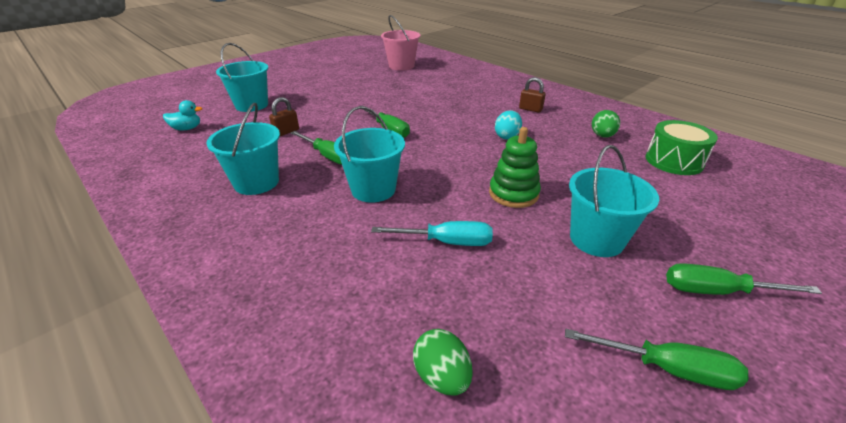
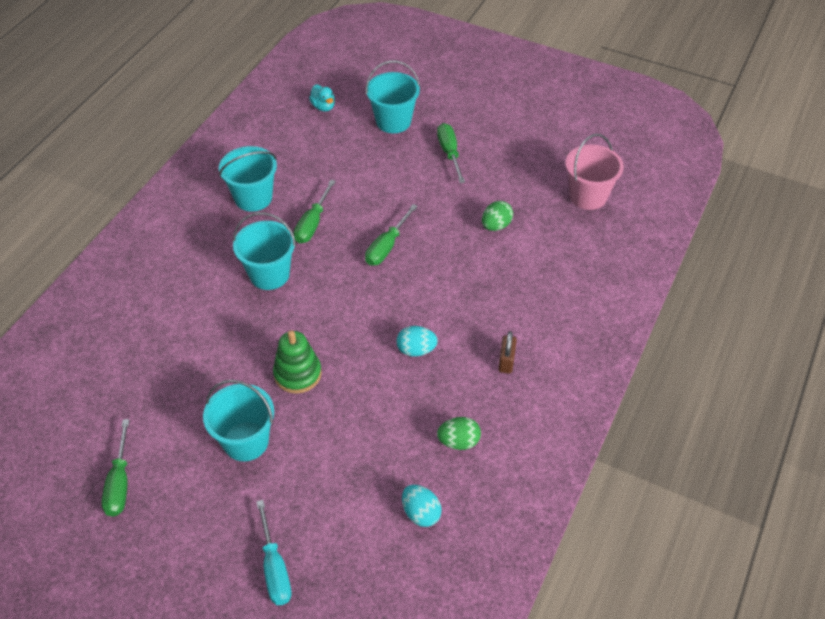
camera: 70 degrees right, 15 degrees up
brown padlock [269,97,299,136] -> none
turquoise screwdriver [371,221,493,246] -> turquoise screwdriver moved to [256,500,291,605]
green egg [413,329,472,396] -> green egg moved to [482,201,513,231]
green drum [646,120,718,175] -> turquoise egg [402,485,442,527]
green screwdriver [666,263,822,295] -> green screwdriver moved to [437,123,465,183]

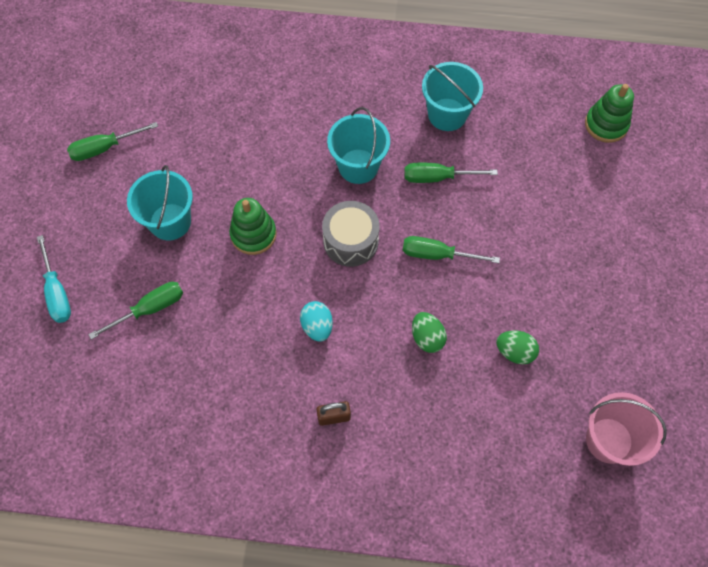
camera: 70 degrees right, 15 degrees up
turquoise screwdriver [256,500,291,605] -> turquoise screwdriver turned 75 degrees counterclockwise [37,235,71,323]
turquoise duck [309,85,335,111] -> green stacking toy [585,84,634,143]
turquoise bucket [366,61,420,133] -> none
turquoise egg [402,485,442,527] -> none
green screwdriver [437,123,465,183] -> green screwdriver moved to [88,282,183,340]
green egg [437,417,481,450] -> green egg moved to [412,312,447,353]
none -> grey drum [322,201,380,267]

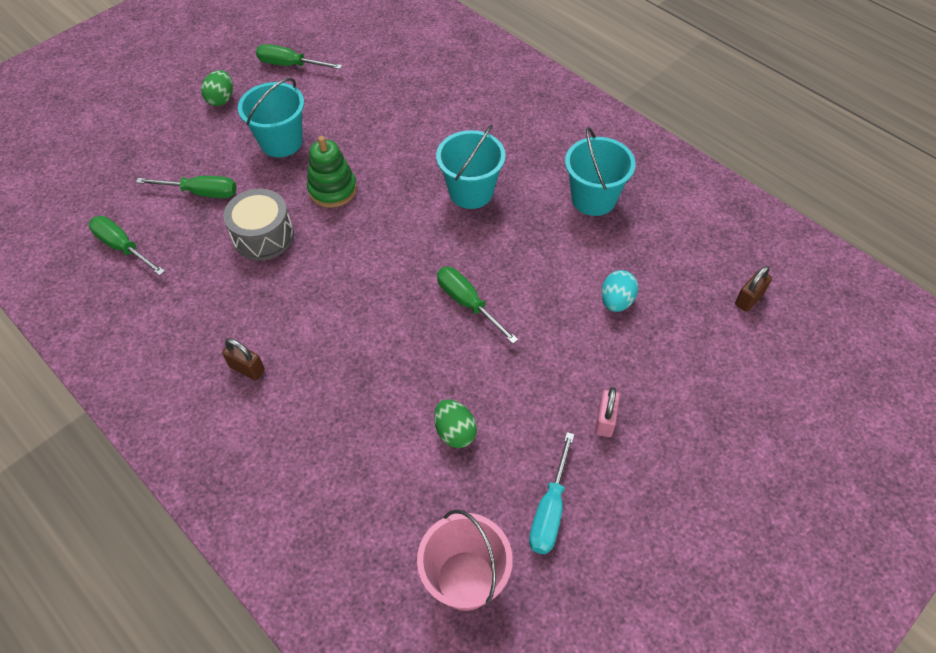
camera: 40 degrees right, 10 degrees down
turquoise screwdriver [37,235,71,323] -> turquoise screwdriver moved to [529,432,574,554]
turquoise egg [300,301,333,342] -> turquoise egg moved to [601,270,638,312]
grey drum [322,201,380,267] -> grey drum moved to [223,189,294,261]
green screwdriver [404,163,498,183] -> green screwdriver moved to [89,216,165,275]
green egg [412,312,447,353] -> green egg moved to [201,70,233,106]
green stacking toy [585,84,634,143] -> brown padlock [735,266,772,312]
none -> pink padlock [595,387,620,437]

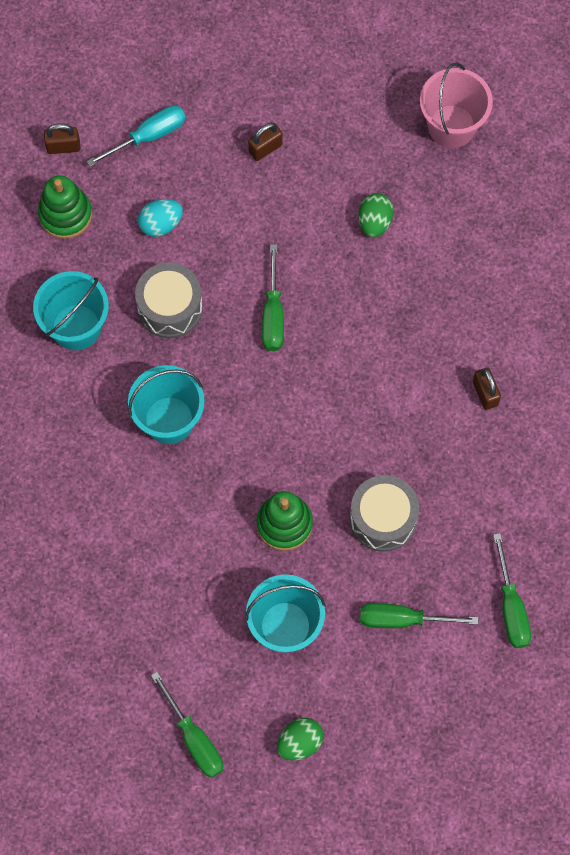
camera: 140 degrees left, 15 degrees up
green screwdriver [136,176,237,198] -> green screwdriver turned 45 degrees counterclockwise [360,603,478,628]
turquoise screwdriver [529,432,574,554] -> turquoise screwdriver moved to [87,106,186,167]
pink padlock [595,387,620,437] -> brown padlock [248,123,283,161]
none -> green stacking toy [38,175,92,239]
none -> grey drum [135,263,203,338]

